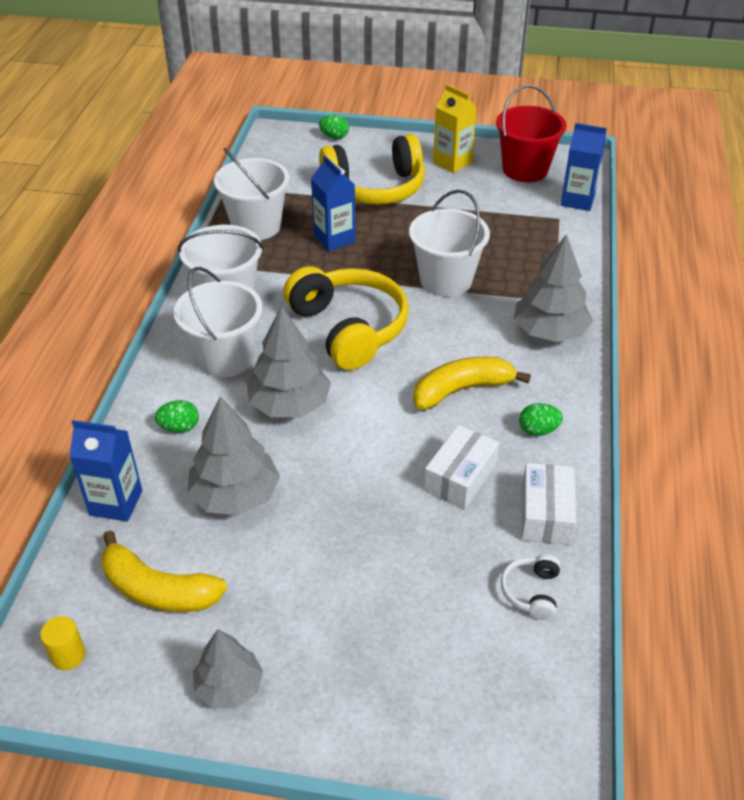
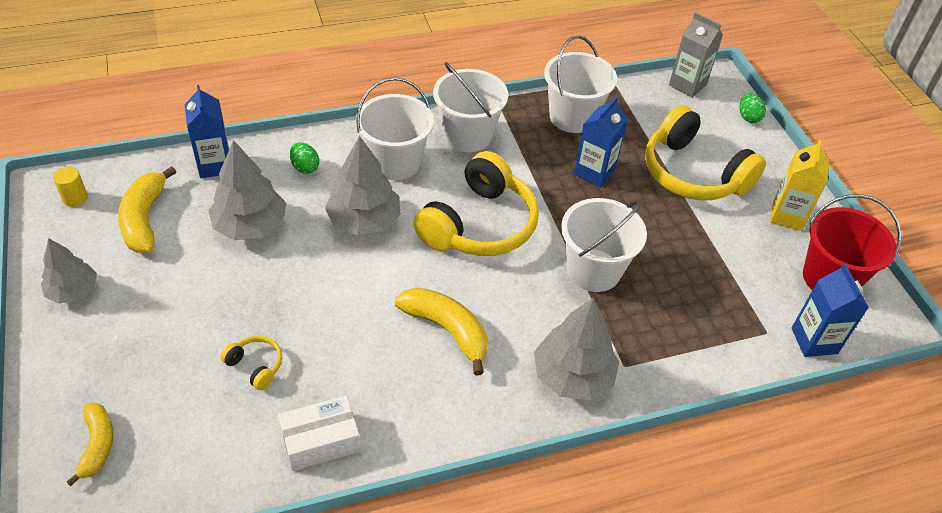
camera: 60 degrees right, 5 degrees up
white box [424,425,499,509] -> none
white headphones [501,554,560,620] -> none
green egg [519,403,563,436] -> none
none -> yellow banana [67,403,113,486]
none -> yellow headphones [220,336,282,390]
none -> grey carton [669,12,723,98]

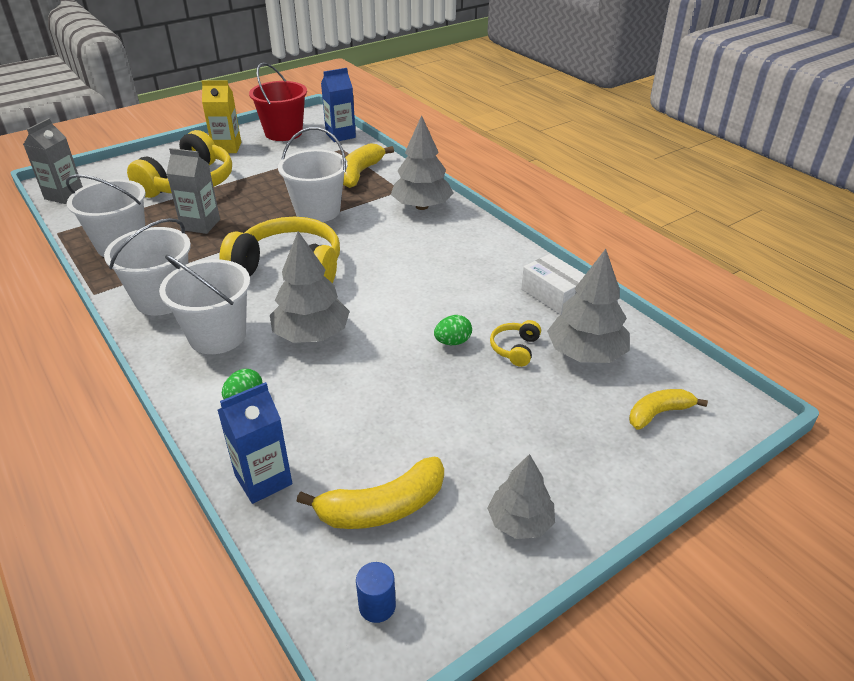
camera: 105 degrees left, 10 degrees down
yellow cylinder [53,167,88,207] -> blue cylinder [356,562,396,623]
grey tree [208,140,287,240] -> grey tree moved to [547,249,630,363]
yellow banana [395,287,488,375] -> yellow banana moved to [343,143,394,188]
blue carton [574,97,628,188] -> grey carton [166,148,220,234]
green egg [739,93,766,123] -> green egg moved to [434,315,472,345]

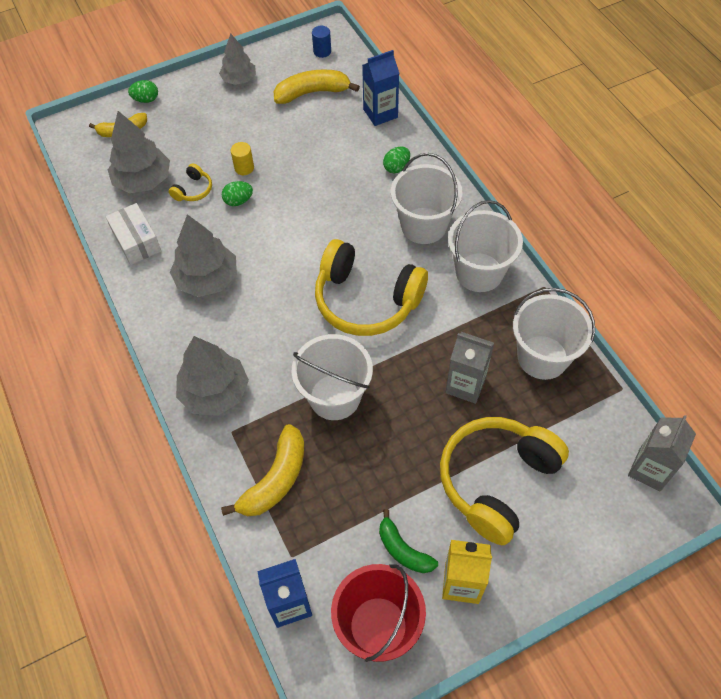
camera: 170 degrees left, 20 degrees up
grey tree [270,231,350,343] -> grey tree moved to [170,214,237,297]
none -> green egg [128,80,158,103]
none -> yellow cylinder [231,142,254,175]
none -> green banana [379,509,438,573]

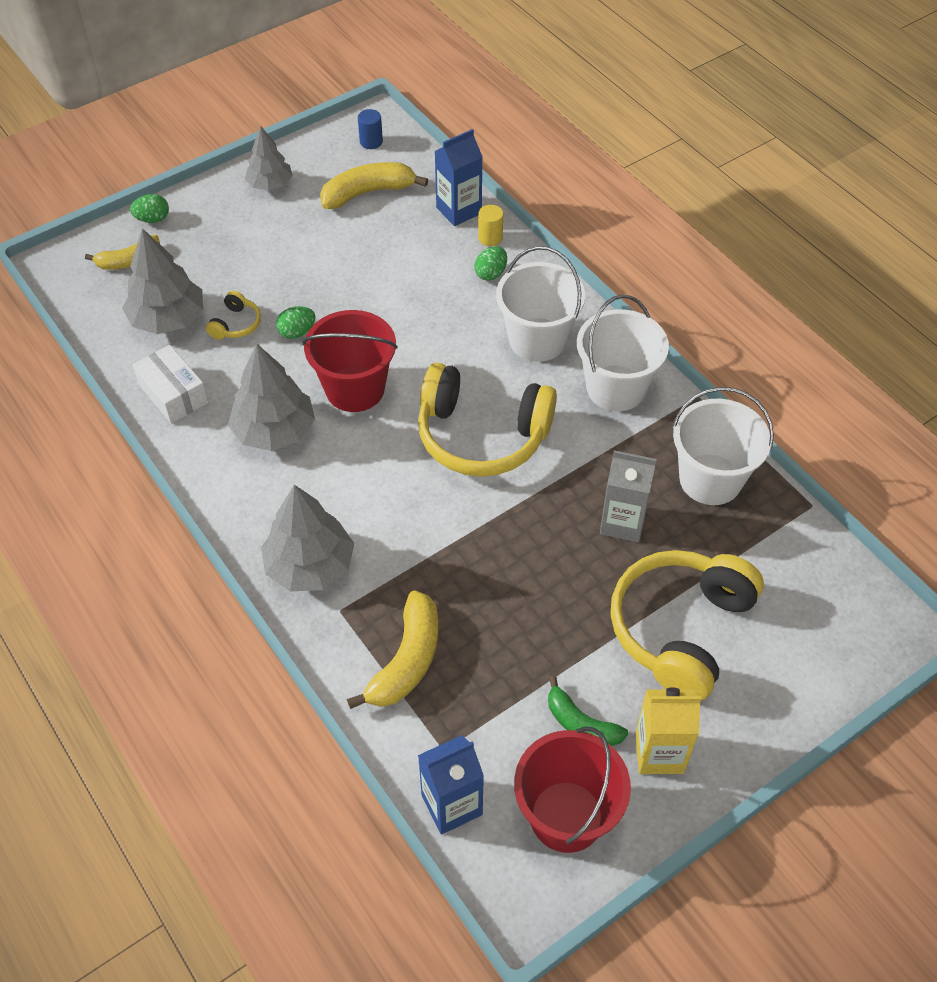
camera: 10 degrees left, 5 degrees down
yellow cylinder [231,142,254,175] -> yellow cylinder moved to [478,205,503,246]
white bucket [292,334,373,420] -> none
grey carton [628,415,696,491] -> none
none -> red bucket [302,310,398,412]

